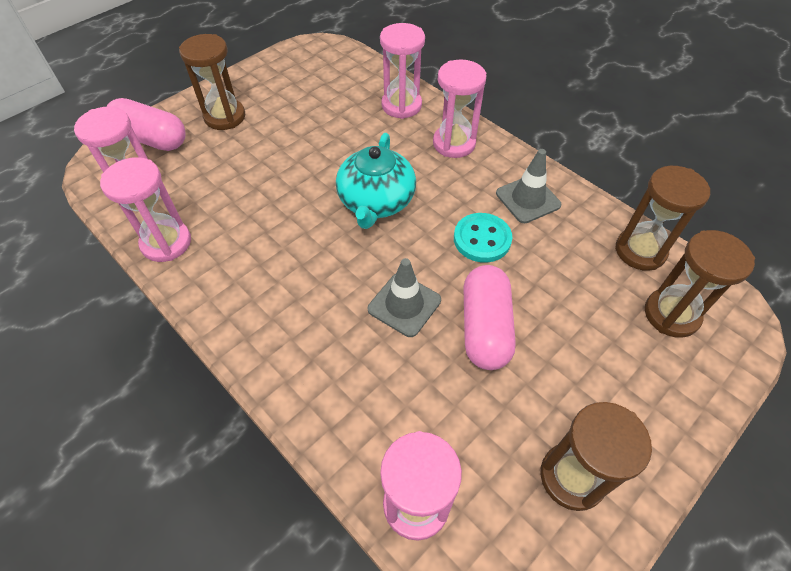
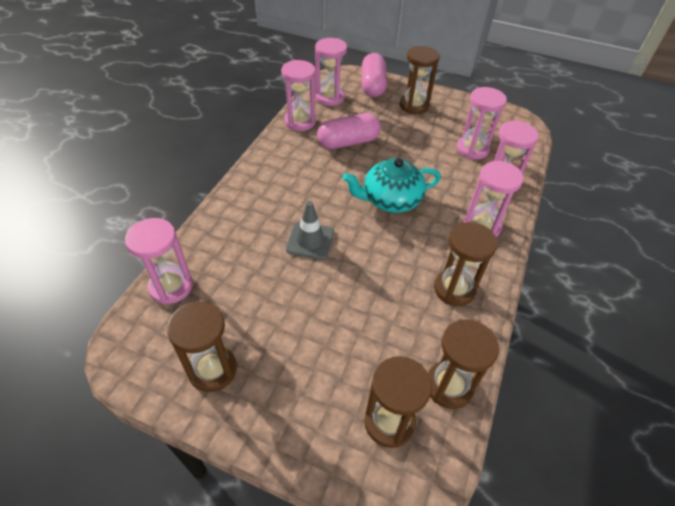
camera: 65 degrees right, 5 degrees down
turquoise button [454,213,512,263] -> none
pink capsule [463,265,516,370] -> pink capsule moved to [317,113,381,149]
grey traffic cone [496,149,561,223] -> brown hourglass [434,222,498,306]
none -> pink hourglass [457,87,507,160]

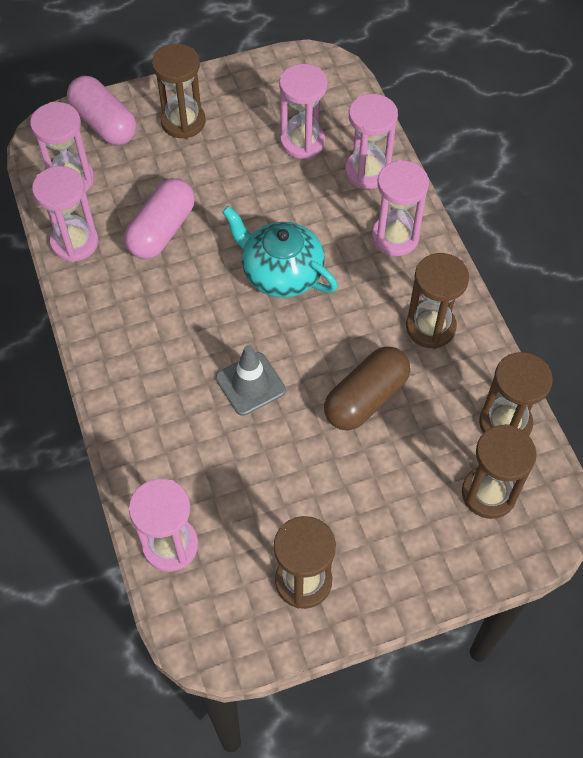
camera: 40 degrees left, 10 degrees up
turquoise teapot [343,158,441,213] -> turquoise teapot turned 90 degrees clockwise [222,206,338,298]
none -> brown capsule [324,346,410,430]

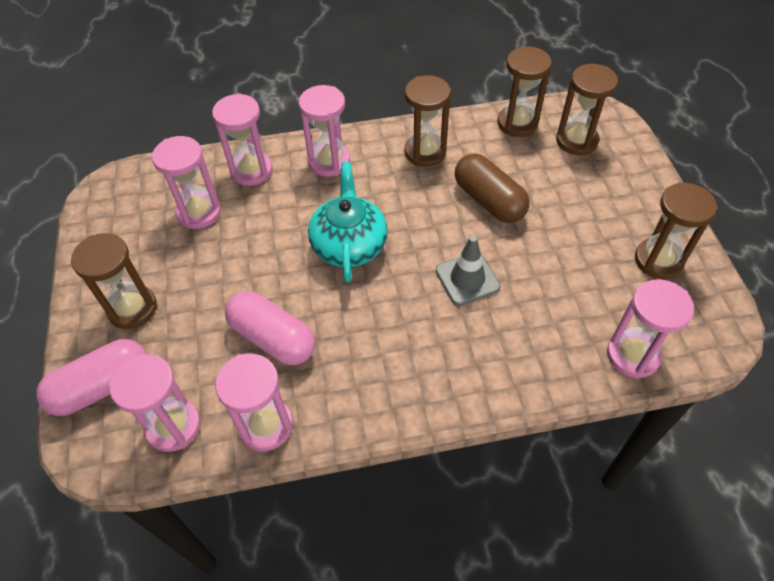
camera: 80 degrees left, 5 degrees down
turquoise teapot [222,206,338,298] -> turquoise teapot turned 135 degrees clockwise [308,162,388,282]

